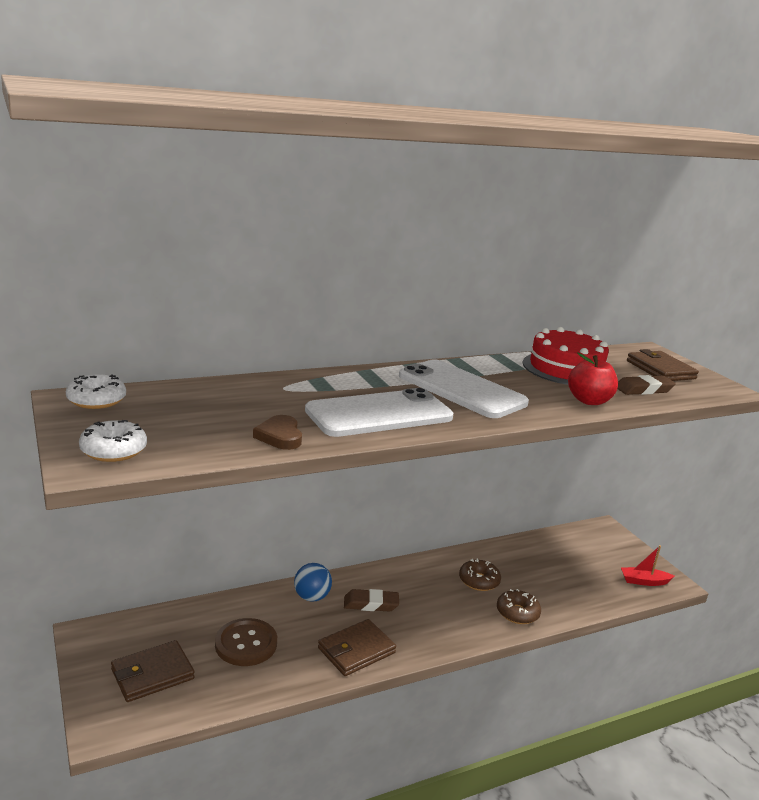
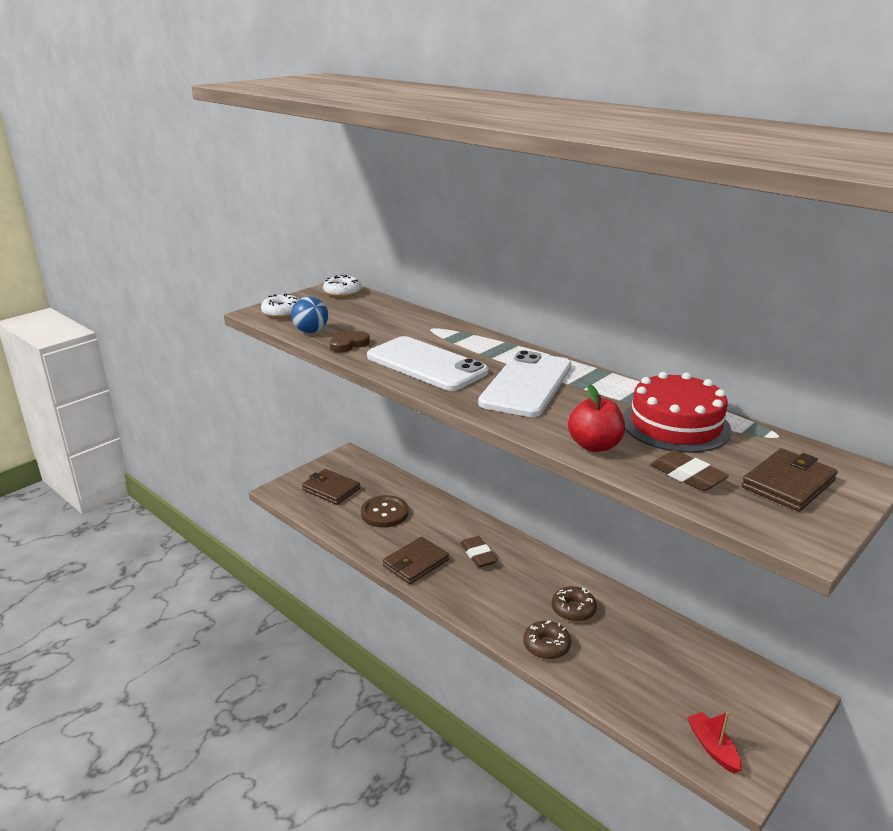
camera: 70 degrees right, 5 degrees up
blue ball [294,563,332,602] -> blue ball moved to [291,296,328,333]
brown wallet [318,619,396,676] -> brown wallet turned 75 degrees counterclockwise [383,537,449,584]

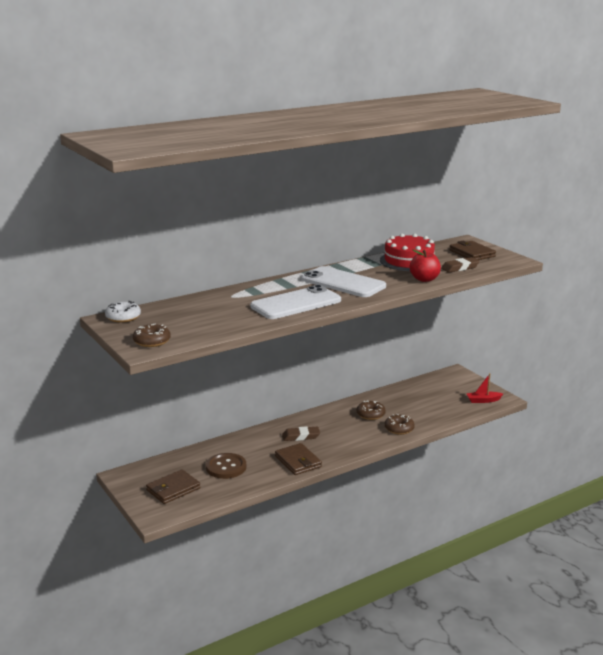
camera: 75 degrees left, 5 degrees down
white donut [261,294,299,318] -> brown donut [133,324,171,347]
blue ball [291,296,328,333] -> none
brown heart [330,331,370,352] -> none

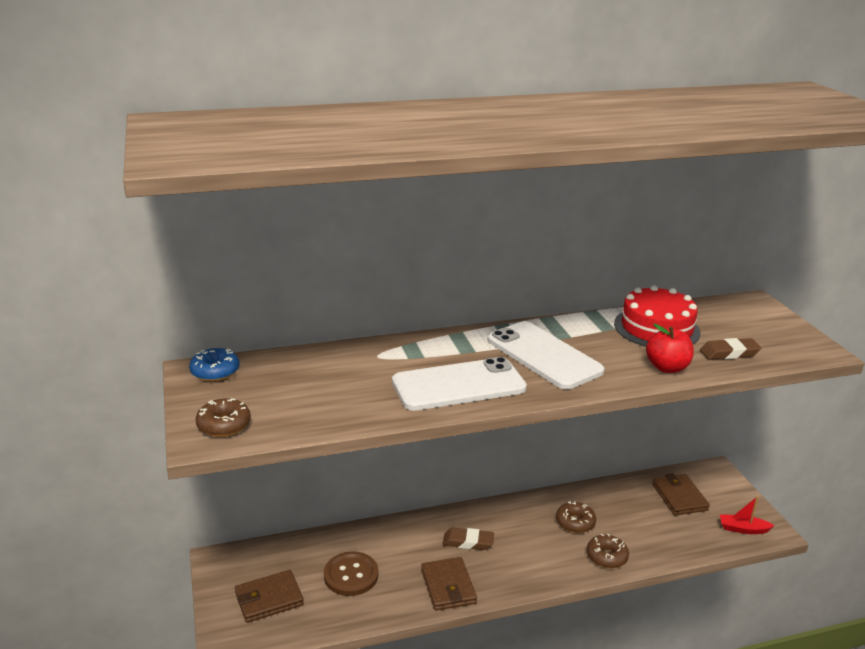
camera: 15 degrees right, 5 degrees up
white donut [105,301,141,323] -> blue donut [189,348,239,381]
brown wallet [449,241,496,260] -> brown wallet moved to [652,473,710,515]

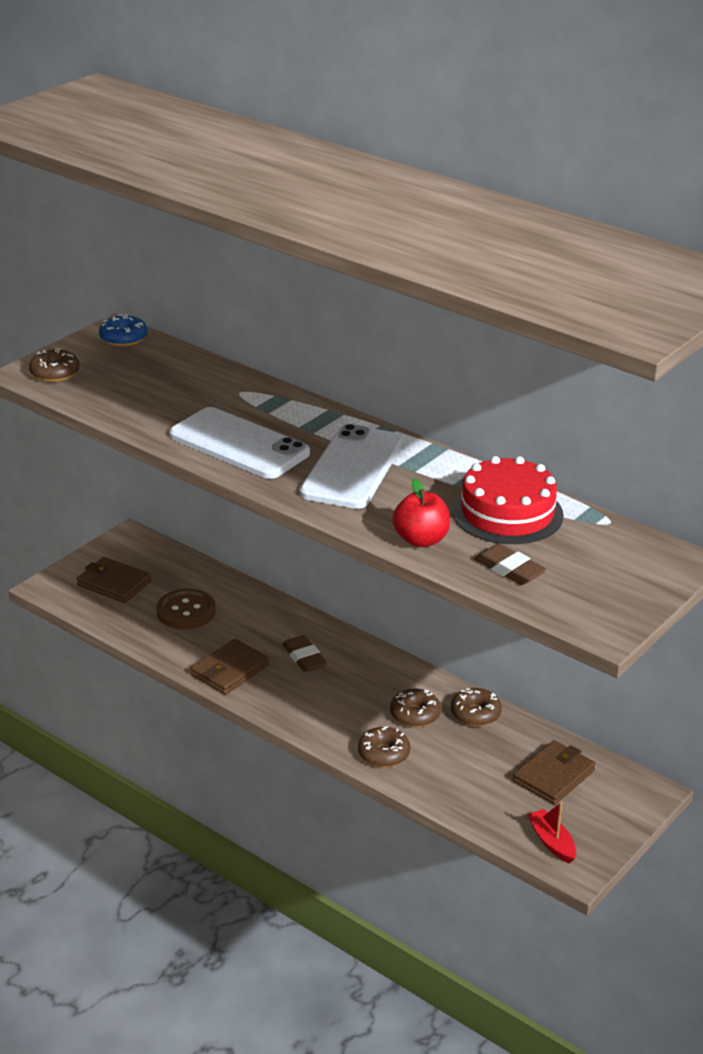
camera: 55 degrees right, 5 degrees up
none -> brown donut [451,688,502,726]

